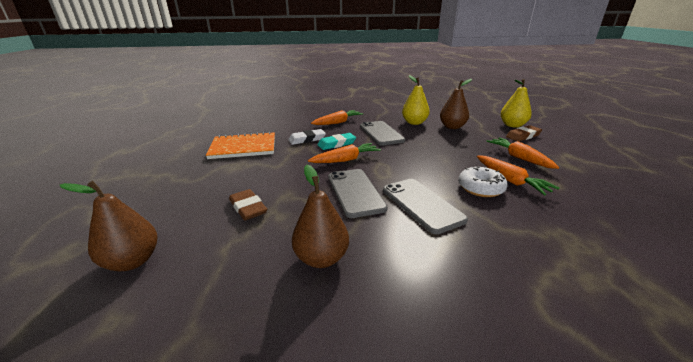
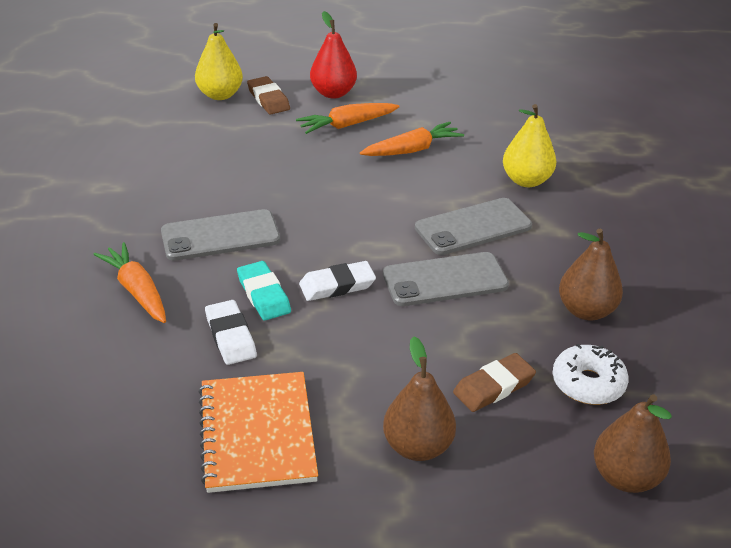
camera: 90 degrees left, 10 degrees up
orange carrot [308,143,381,163] -> white eraser [299,261,376,301]
yellow pear [402,75,430,125] -> yellow pear moved to [503,104,556,187]
brown pear [440,79,472,129] -> brown pear moved to [383,337,456,461]
white donut [458,166,508,197] -> white donut moved to [553,344,629,405]
none -> red pear [310,11,357,99]

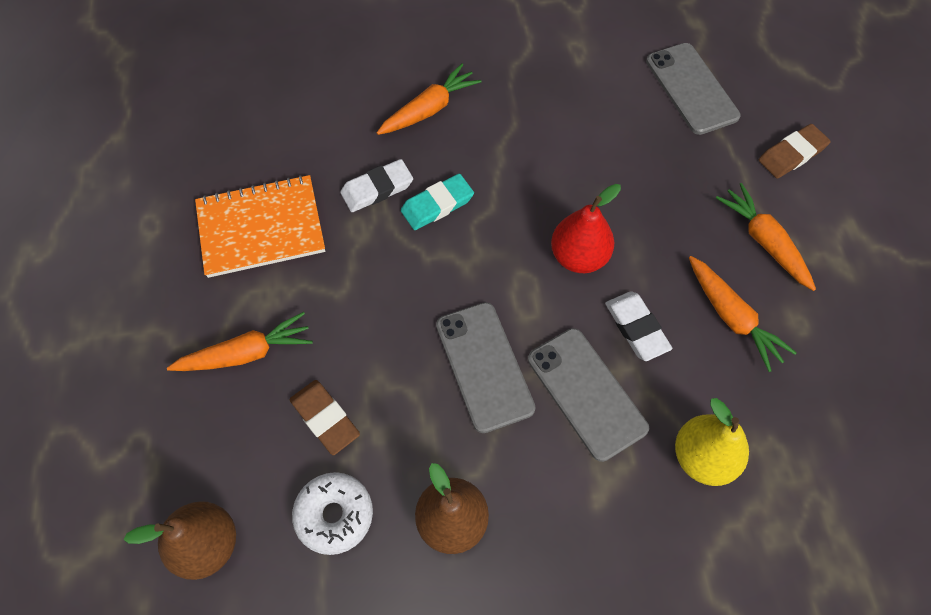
camera: 85 degrees right, 25 degrees up
grey phone [161,209,280,261] -> grey phone moved to [646,43,741,135]
yellow pear [195,23,243,100] -> none
white eraser [299,261,376,301] -> white eraser moved to [605,291,672,361]
red pear [310,11,357,99] -> red pear moved to [551,184,621,273]
brown pear [383,337,456,461] -> orange carrot [167,312,313,371]

